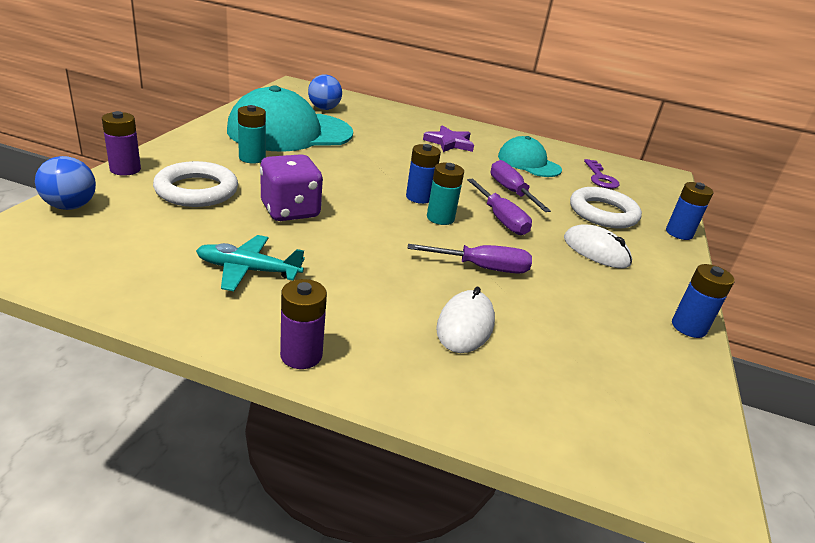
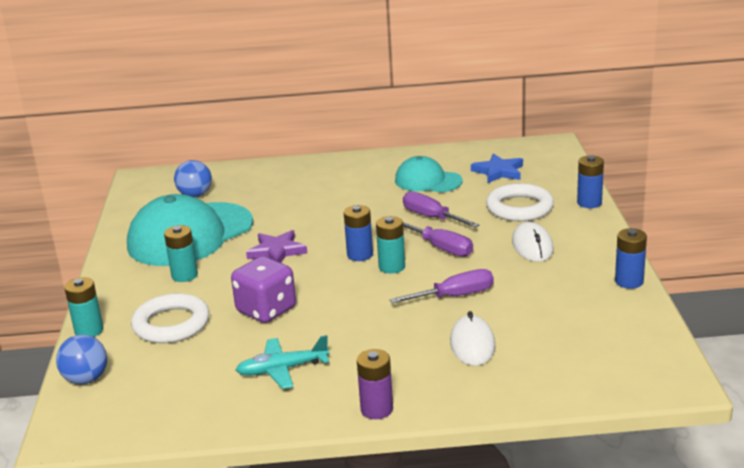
camera: 15 degrees left, 5 degrees down
purple battery [102,111,141,176] -> turquoise battery [64,277,104,337]
purple star [423,126,474,152] -> purple star moved to [246,230,307,263]
white mouse [564,224,632,268] -> white mouse turned 60 degrees clockwise [512,222,554,262]
purple key [584,159,620,189] -> blue star [471,153,523,183]

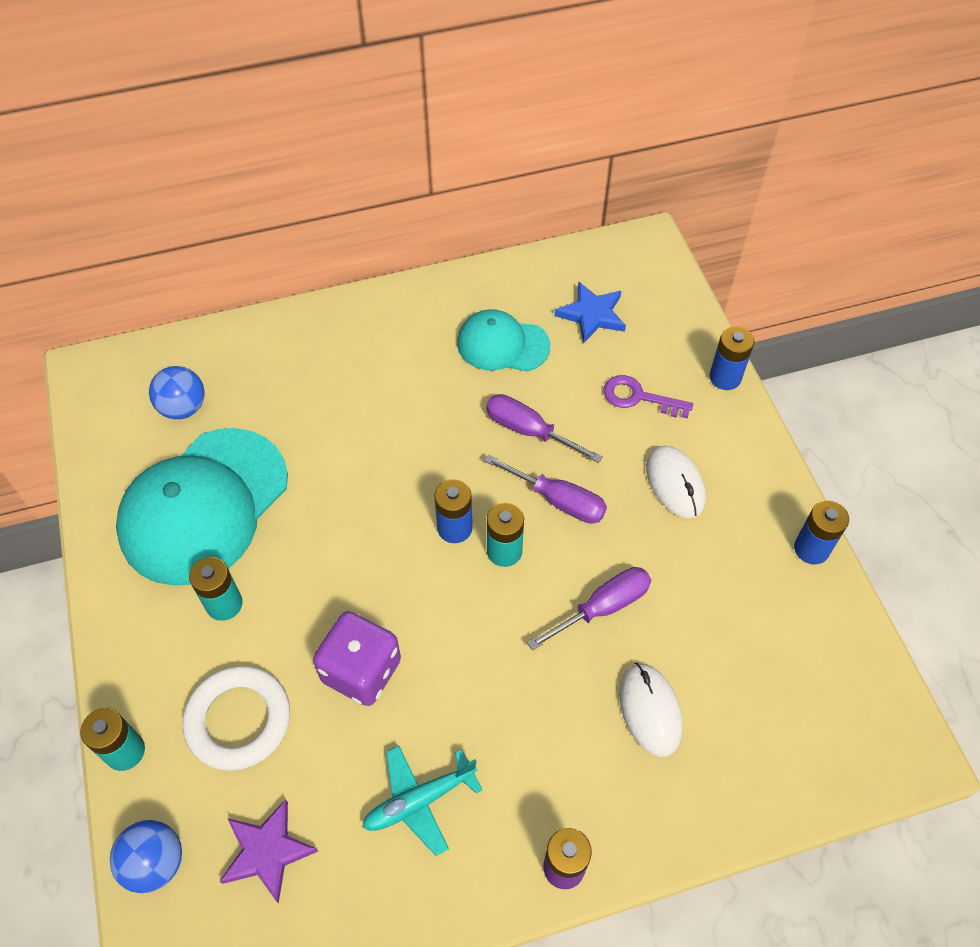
camera: 15 degrees left, 30 degrees up
purple star [246,230,307,263] -> purple star moved to [220,799,318,903]
white ring [486,183,554,221] -> purple key [603,375,693,418]

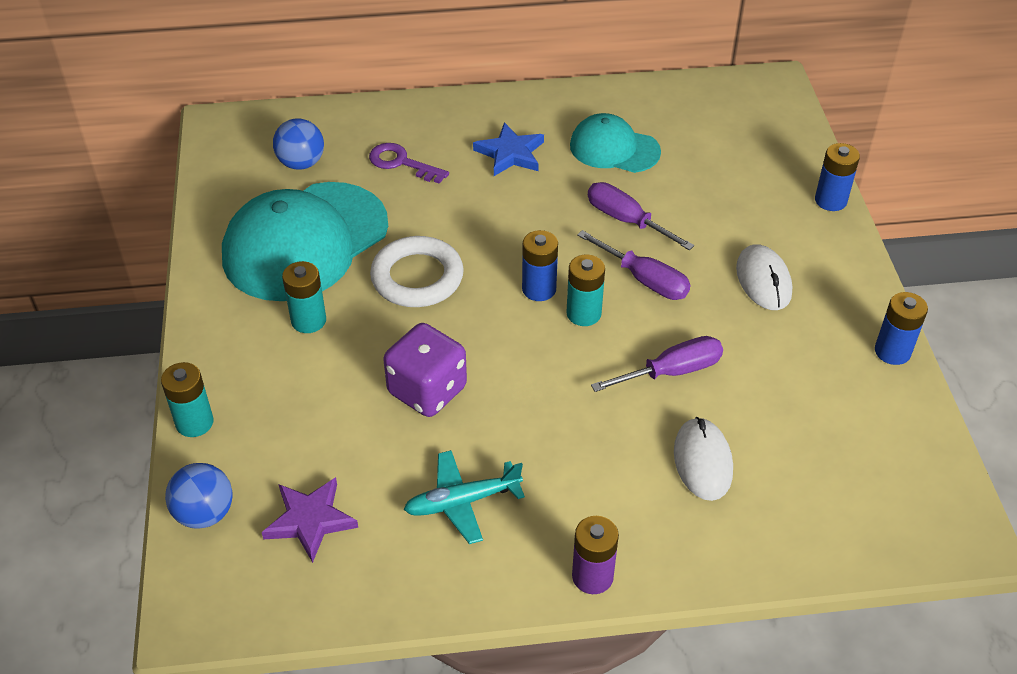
camera: 10 degrees right, 10 degrees down
white ring [183,666,290,771] -> white ring moved to [370,236,464,307]
blue star [555,282,626,344] -> blue star moved to [473,122,544,176]
purple key [603,375,693,418] -> purple key moved to [369,143,449,184]

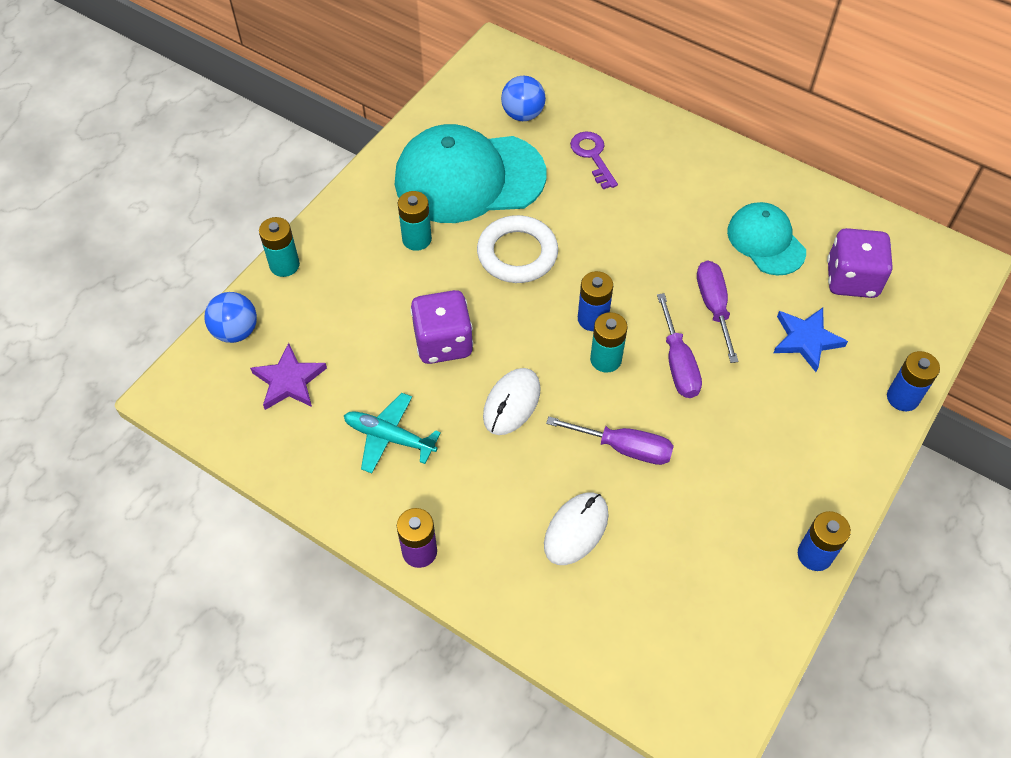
camera: 40 degrees right, 10 degrees up
blue star [473,122,544,176] -> blue star moved to [774,308,848,372]
white mouse [736,244,792,310] -> white mouse moved to [483,368,541,435]
none -> purple dice [827,228,892,298]

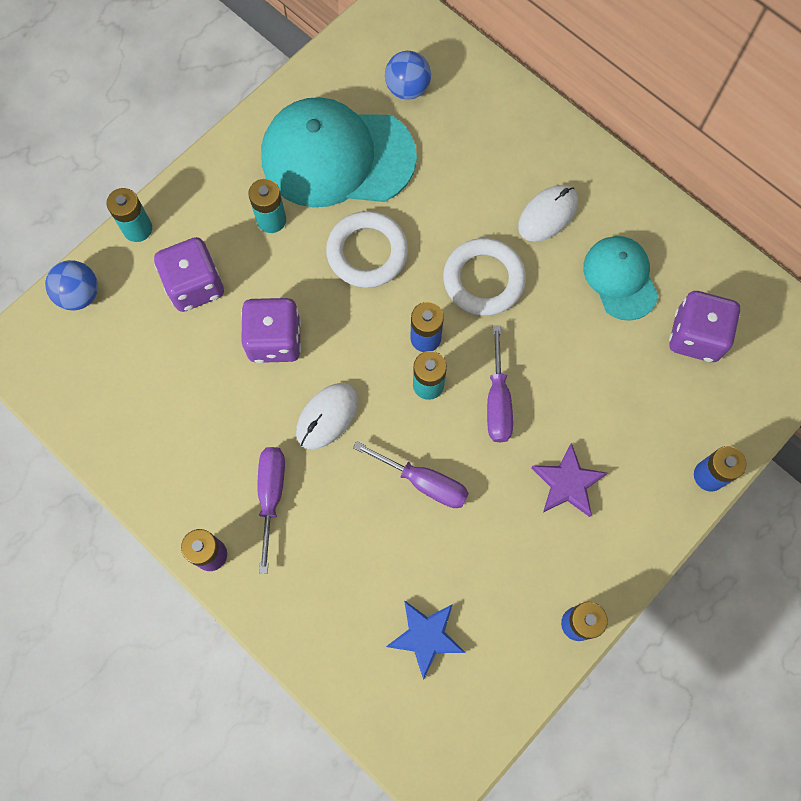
camera: 10 degrees right, 15 degrees up
purple star [250,343,327,410] -> purple star moved to [531,443,607,517]
turquoise plane [344,393,441,473] -> none
white mouse [544,493,609,565] -> white mouse moved to [518,185,578,242]
purple key [570,131,618,190] -> none
purple screwdriver [697,260,739,363] -> purple screwdriver moved to [258,447,285,574]
blue star [774,308,848,372] -> blue star moved to [386,600,465,680]
none -> purple dice [154,237,224,312]
none -> white ring [443,238,526,316]

